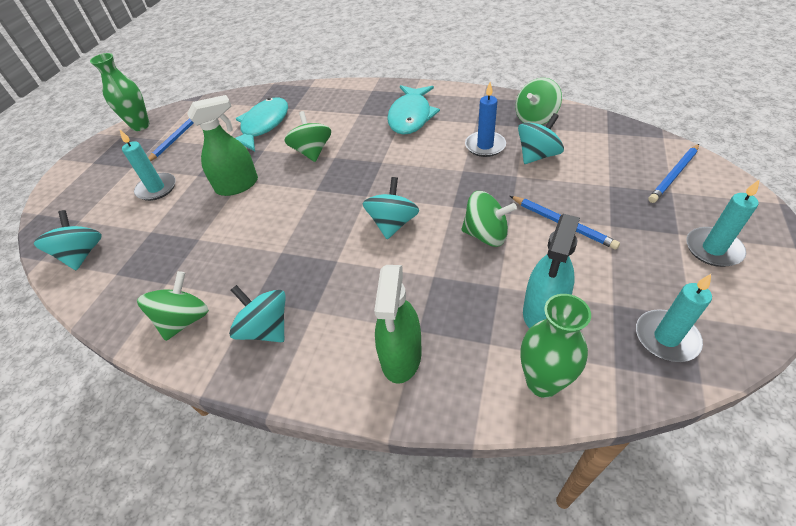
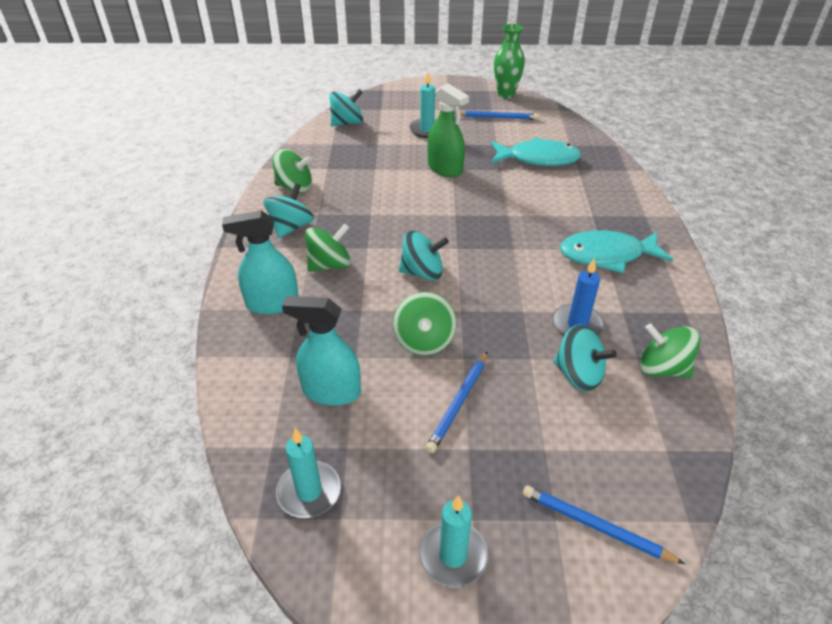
camera: 70 degrees right, 5 degrees down
green spinning top [284,111,331,162] -> green spinning top moved to [305,223,351,272]
green spray bottle [374,265,422,384] -> turquoise spray bottle [222,210,299,315]
green vase [520,294,591,398] -> none

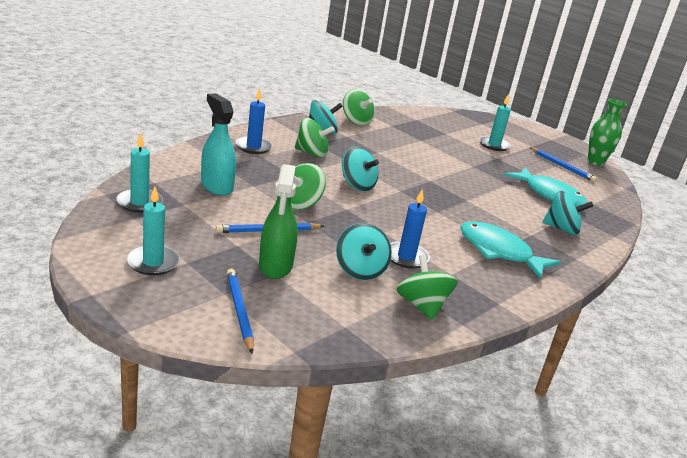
camera: 40 degrees right, 15 degrees down
turquoise spray bottle [222,210,299,315] -> blue candle [236,88,272,154]
turquoise spinning top [329,89,363,126] -> turquoise spinning top moved to [543,191,593,235]
green spray bottle [428,83,469,177] -> green spray bottle moved to [259,164,298,279]

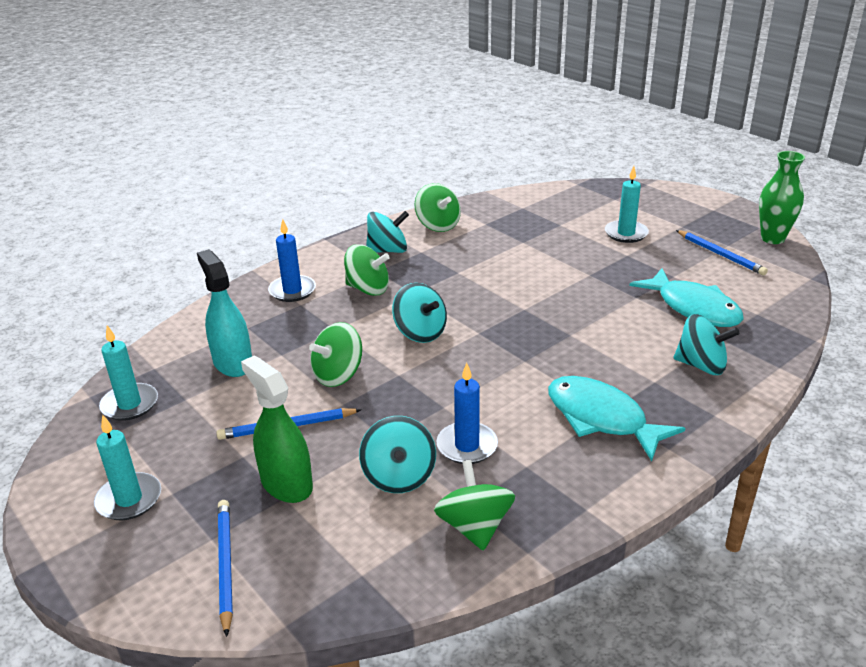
camera: 10 degrees right, 5 degrees up
green spray bottle [259,164,298,279] -> green spray bottle turned 135 degrees clockwise [241,355,313,503]

